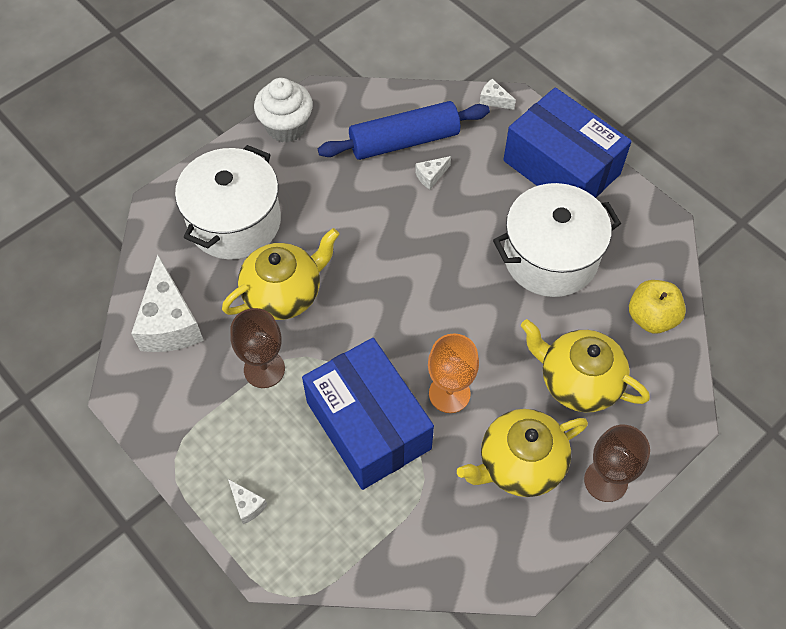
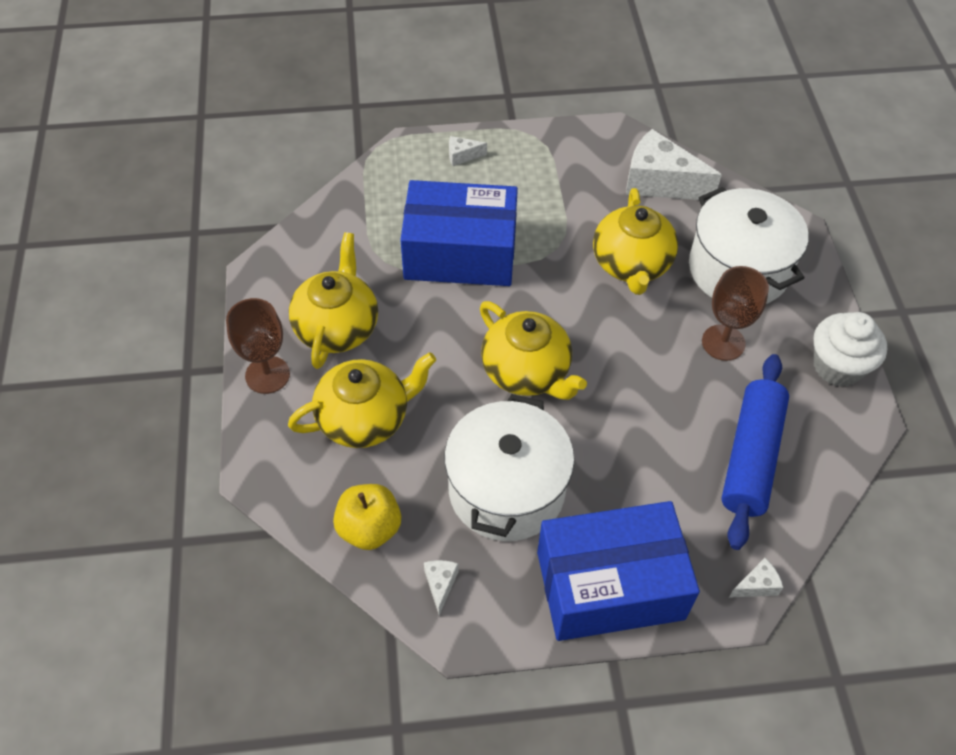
camera: 125 degrees right, 5 degrees down
brown goblet [230,308,285,388] -> brown goblet moved to [702,266,769,361]
white cheese [415,156,451,190] -> white cheese moved to [424,560,459,616]
orange goblet [428,334,479,413] -> none
none -> yellow teapot [480,301,587,400]

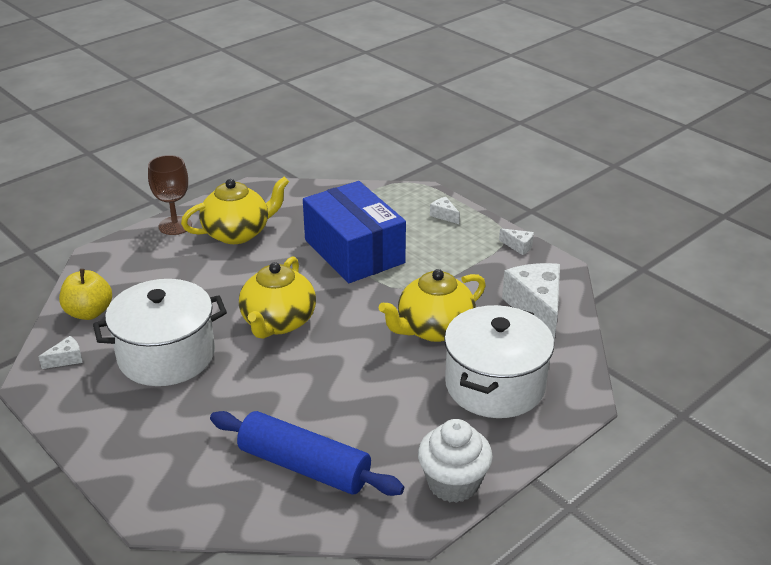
camera: 55 degrees right, 20 degrees down
yellow teapot [288,352,436,448] -> none
blue box [537,501,700,641] -> none
brown goblet [702,266,769,361] -> none
blue rolling pin [721,354,789,550] -> blue rolling pin turned 45 degrees clockwise [210,411,404,496]
white cheese [729,558,784,598] -> white cheese moved to [499,228,534,255]

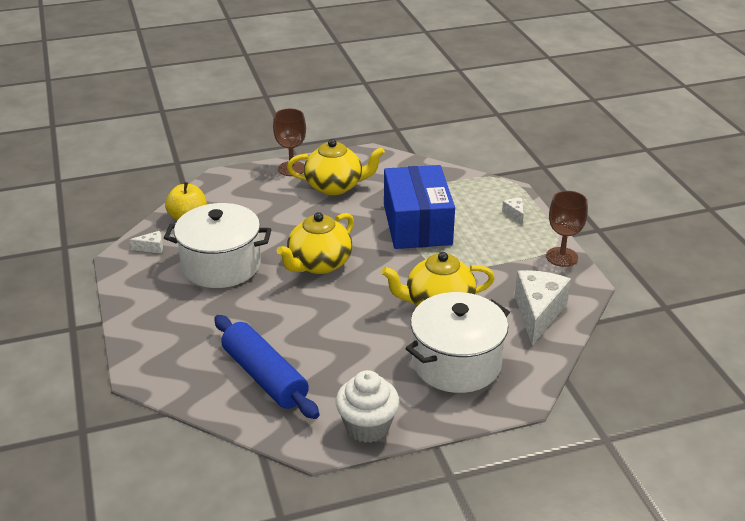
camera: 25 degrees right, 0 degrees up
white cheese [499,228,534,255] -> brown goblet [546,191,588,267]

